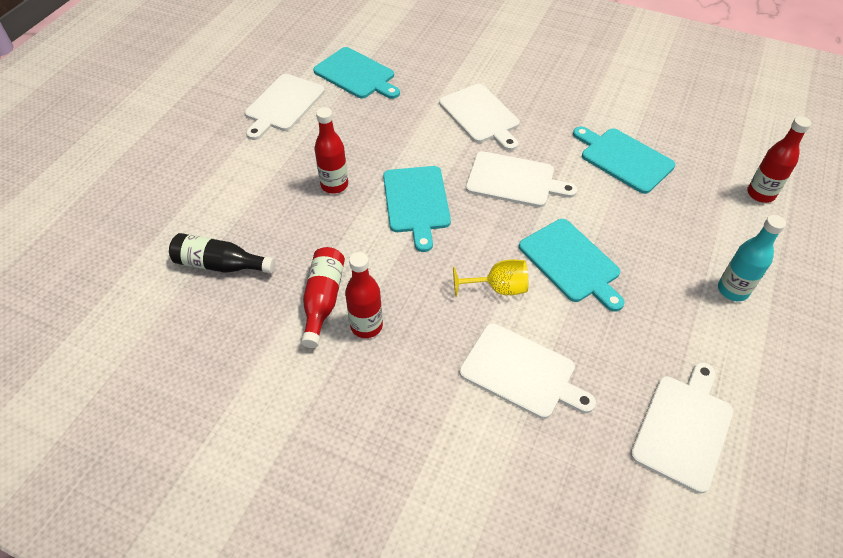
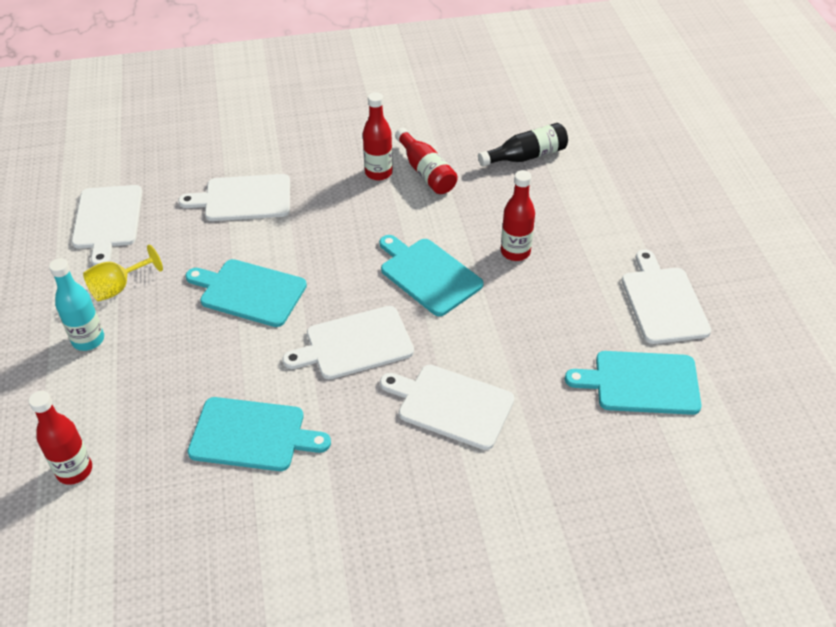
camera: 145 degrees right, 5 degrees down
yellow goblet [453,259,528,297] -> yellow goblet moved to [83,245,163,302]

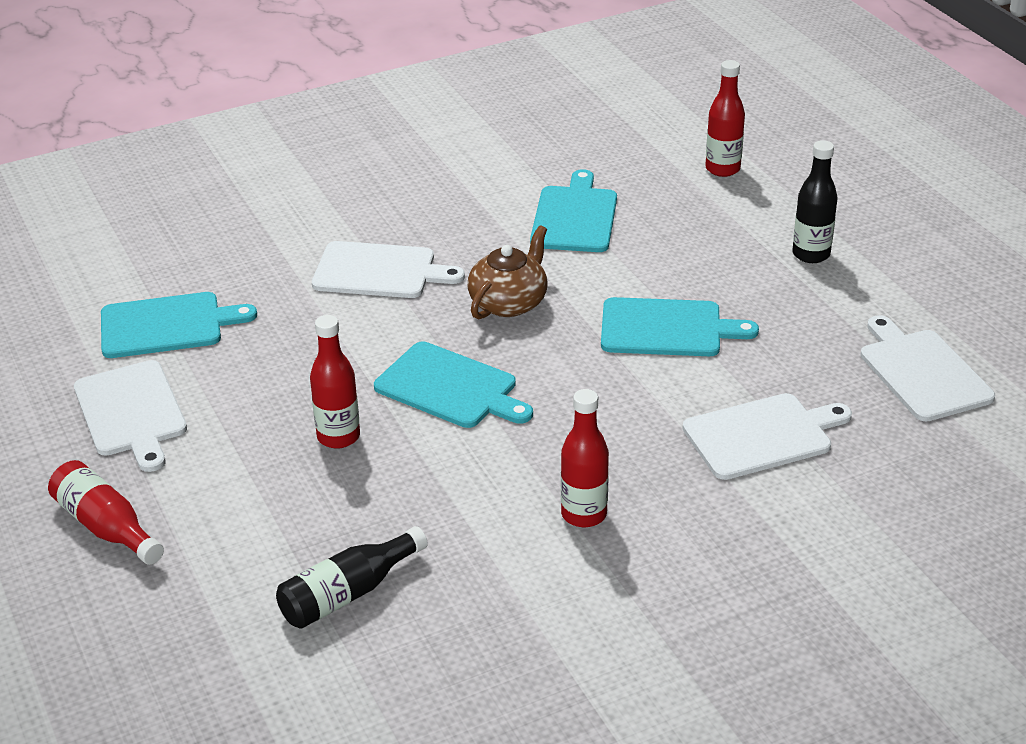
camera: 165 degrees right, 10 degrees down
turquoise bottle [49,258,104,351] -> black bottle [792,140,837,263]
yellow goblet [83,245,163,302] -> none
turquoise cutting board [188,397,331,471] -> turquoise cutting board turned 105 degrees clockwise [530,169,617,252]
white cutting board [282,306,414,379] -> brown teapot [468,225,547,319]
red bottle [395,128,458,194] -> red bottle moved to [48,460,164,565]

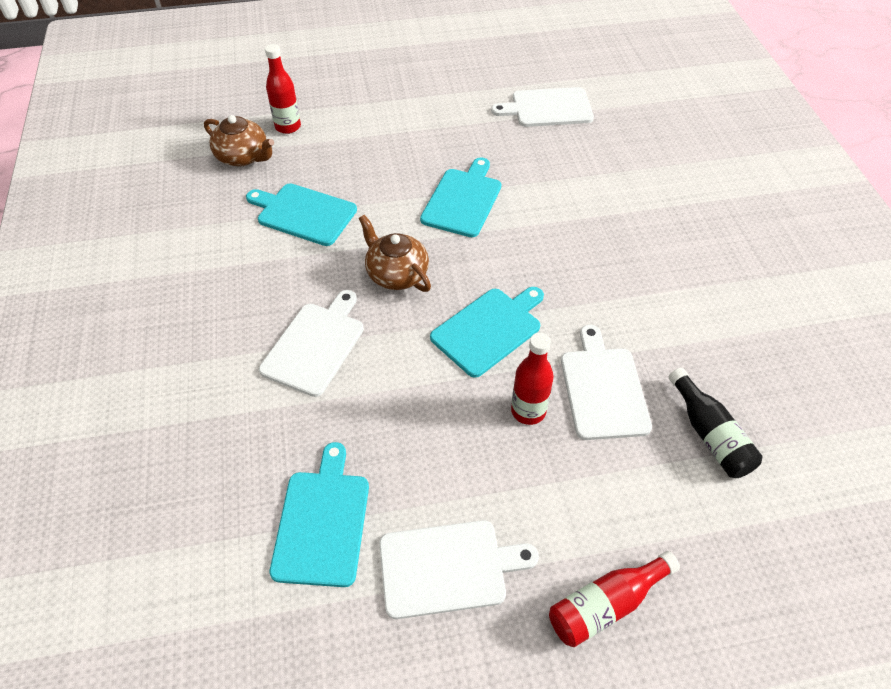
camera: 75 degrees left, 15 degrees up
red bottle [561,389,609,527] -> none
white cutting board [683,393,852,480] -> white cutting board moved to [561,325,652,440]
black bottle [792,140,837,263] -> none
none -> brown teapot [204,115,274,166]

